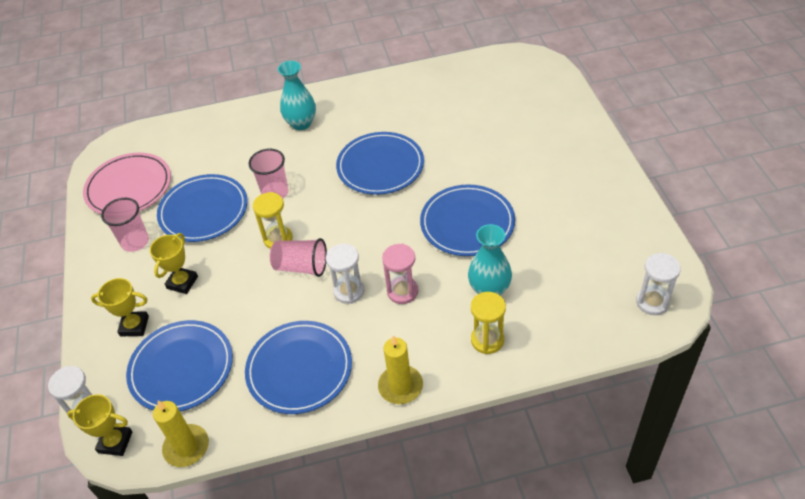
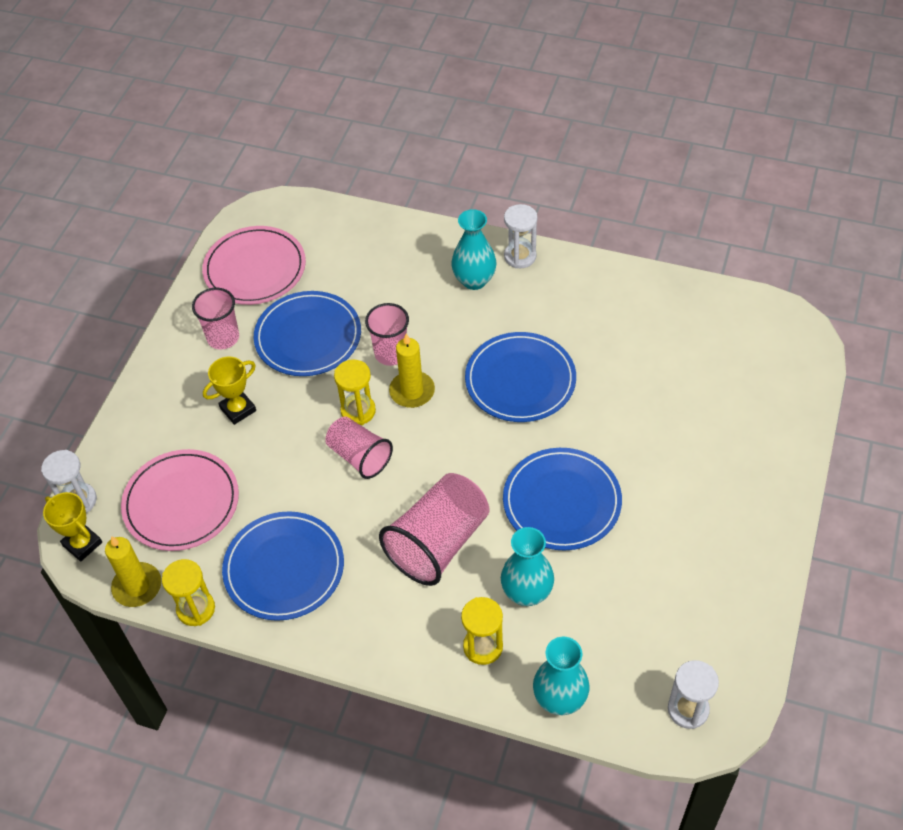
camera: 30 degrees right, 5 degrees up
yellow trophy [91,278,149,336] -> none
blue plate [126,320,233,411] -> pink plate [121,449,239,551]
white hourglass [326,244,365,304] -> white hourglass moved to [504,204,537,268]
yellow candle [378,335,423,404] -> yellow candle moved to [389,334,435,408]
pink hourglass [382,244,418,304] -> pink cup [379,473,490,586]
none -> yellow hourglass [162,559,215,626]
none -> turquoise vase [533,637,590,715]

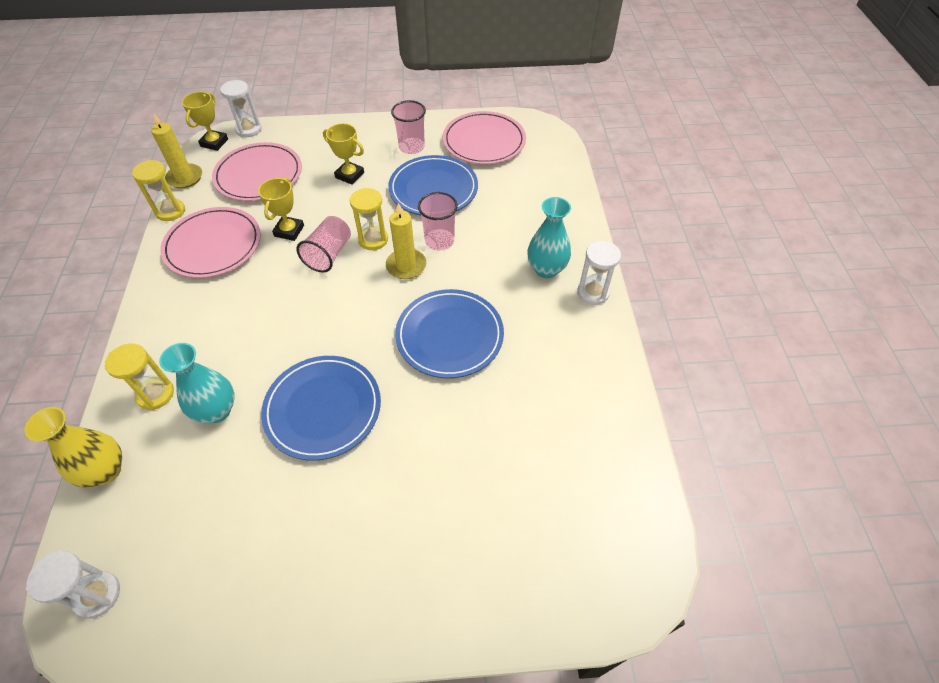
camera: 65 degrees right, 0 degrees up
blue plate [222,511,344,621] -> pink plate [160,207,261,278]
pink cup [379,473,490,586] -> none
turquoise vase [533,637,590,715] -> yellow vase [24,407,122,487]
none -> yellow trophy [258,178,304,241]

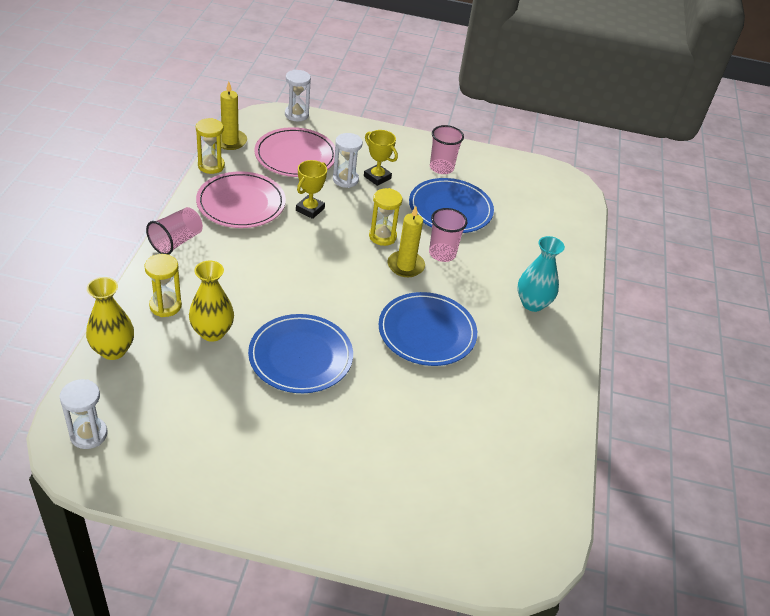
camera: 10 degrees right, 10 degrees down
turquoise vase [159,343,235,423] -> yellow vase [189,261,234,342]
yellow trophy [182,92,228,151] -> none
pink cup [296,216,351,273] -> pink cup moved to [146,207,203,255]
pink plate [443,111,526,164] -> none
white hourglass [577,241,621,305] -> white hourglass moved to [333,133,363,188]

